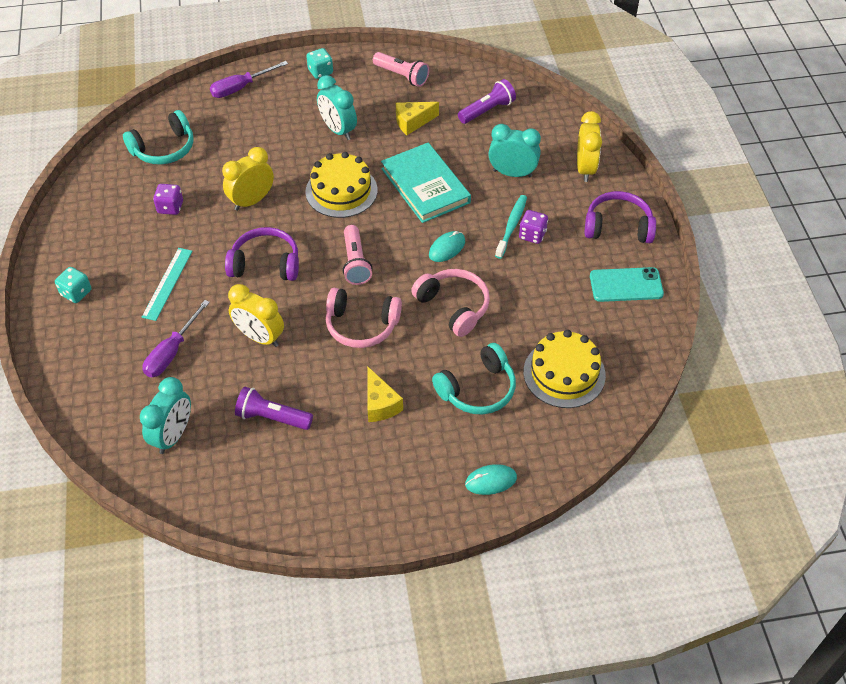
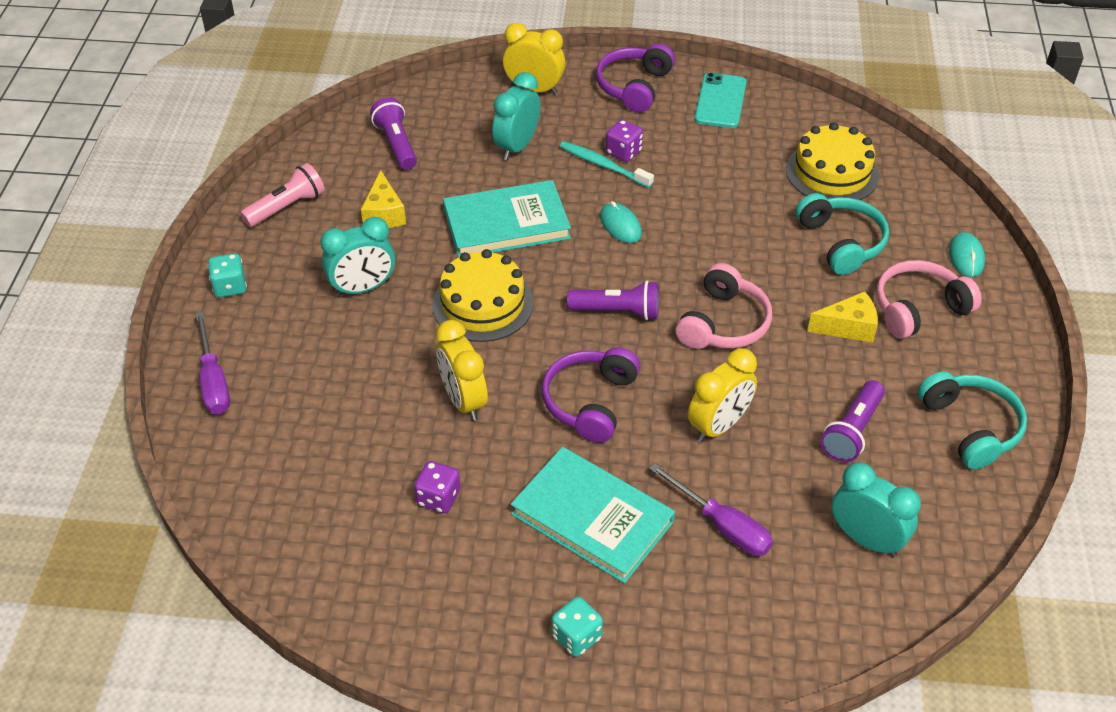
camera: 75 degrees left, 5 degrees down
turquoise headphones [123,110,194,165] -> turquoise headphones moved to [918,371,1027,469]
turquoise ruler [142,248,192,321] -> turquoise book [511,447,675,583]
pink flashlight [343,225,373,285] -> purple flashlight [567,281,659,320]
pink headphones [411,269,490,337] -> pink headphones moved to [876,260,982,339]

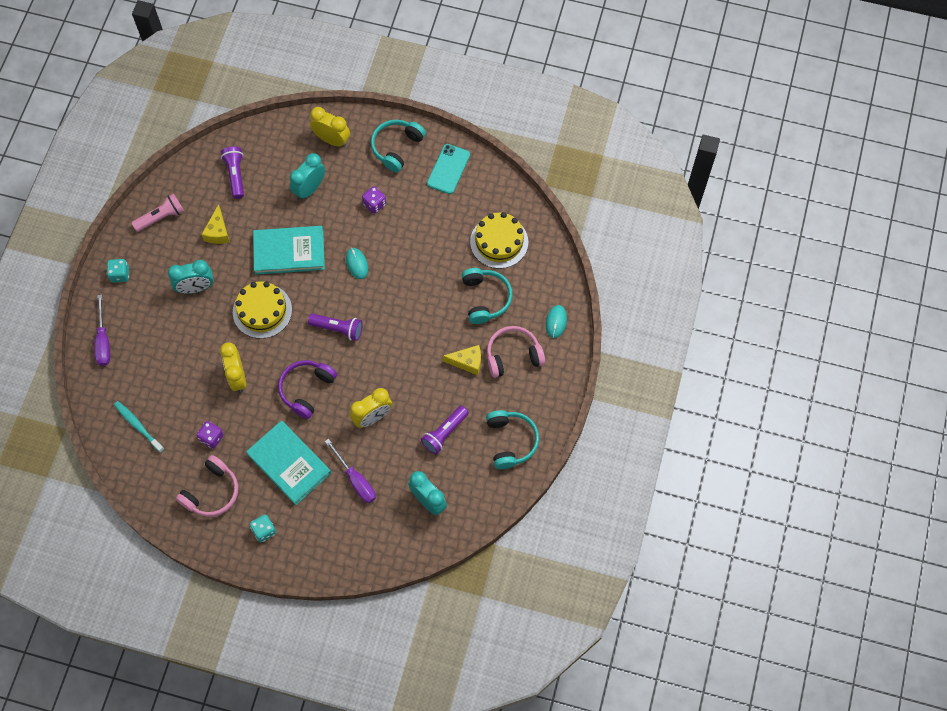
camera: 10 degrees right, 20 degrees up
turquoise toothbrush [560,141,654,188] -> turquoise toothbrush moved to [114,401,164,453]
purple headphones [596,44,675,112] -> turquoise headphones [371,120,426,172]
pink headphones [676,263,772,349] -> pink headphones moved to [176,455,238,517]

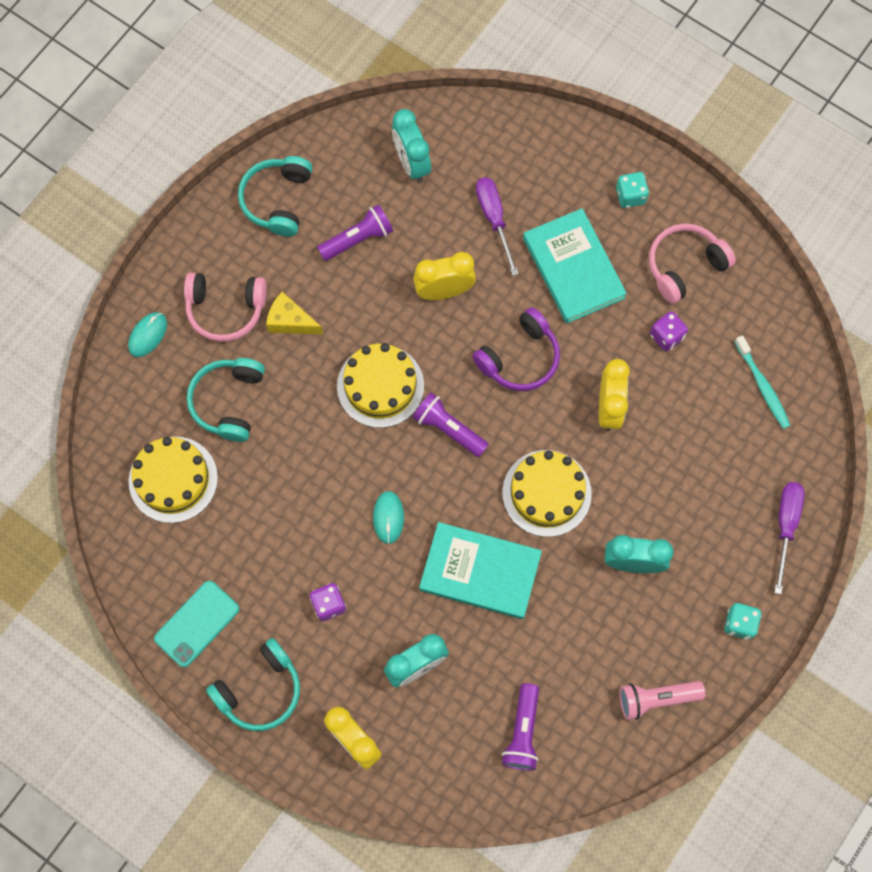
camera: 160 degrees left, 5 degrees up
yellow cheese [201,204,230,244] -> none
none -> yellow cake [337,343,424,428]

